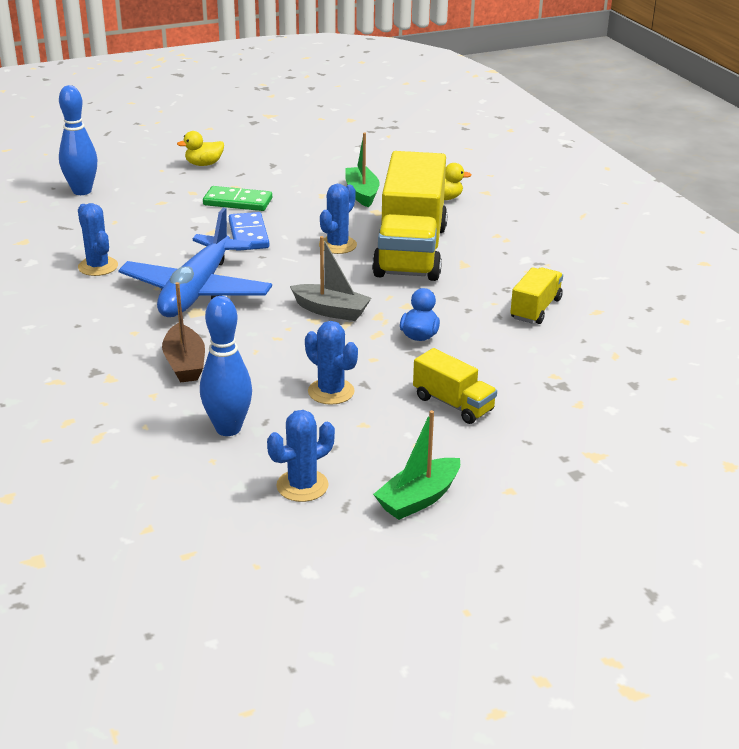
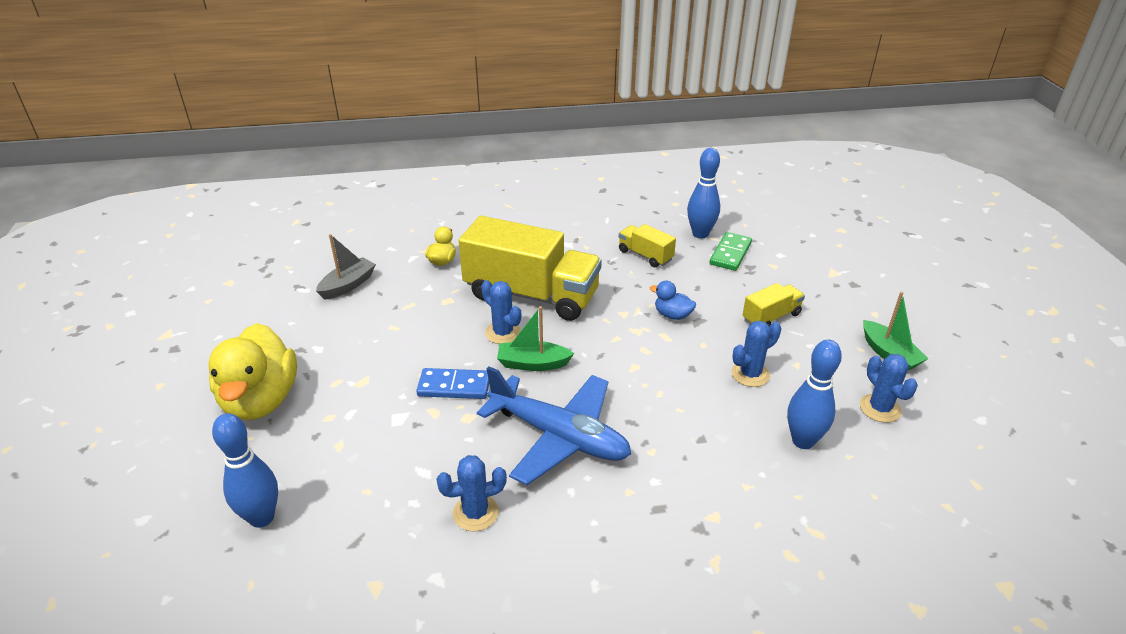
camera: 75 degrees left, 5 degrees up
brown boat [162,282,205,383] -> none
yellow duck [177,131,224,166] -> yellow duck [208,323,297,420], size x2.24
green domino [203,186,272,211] -> green domino moved to [710,232,752,271]
grey boat [290,236,371,321] -> grey boat moved to [316,234,376,300]
green boat [345,133,380,207] -> green boat moved to [497,306,574,371]
none -> blue bowling pin [687,148,720,239]

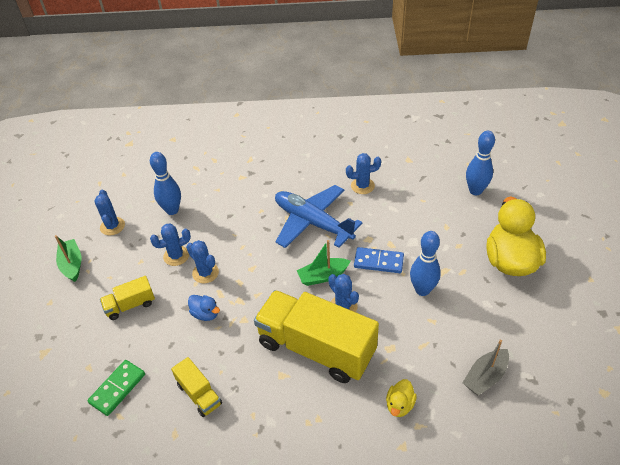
camera: 170 degrees left, 10 degrees up
green boat [497,306,574,371] -> green boat turned 150 degrees clockwise [297,240,350,286]
blue bowling pin [687,148,720,239] -> blue bowling pin moved to [410,231,441,296]
none -> blue cactus [186,240,219,284]

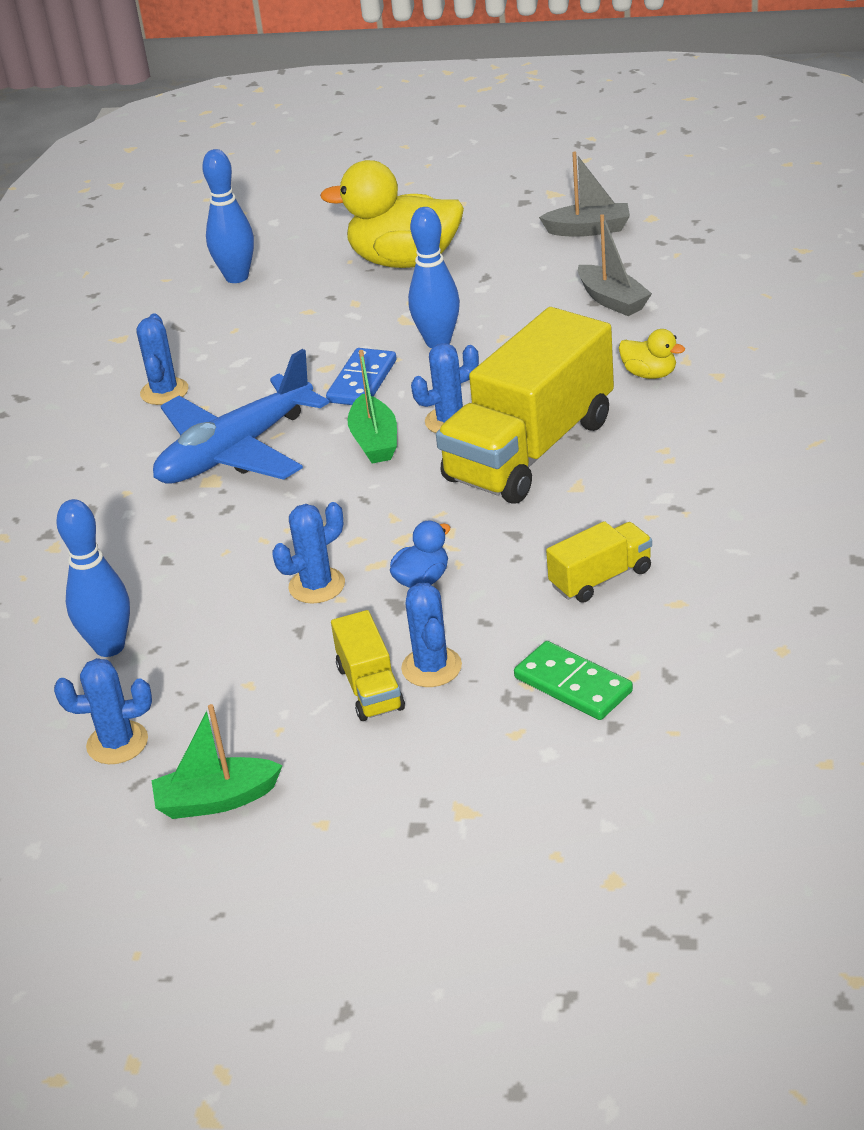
camera: 80 degrees left, 10 degrees down
blue cactus [150,223,191,266] -> blue cactus moved to [401,583,462,687]
none -> grey boat [539,151,630,237]

